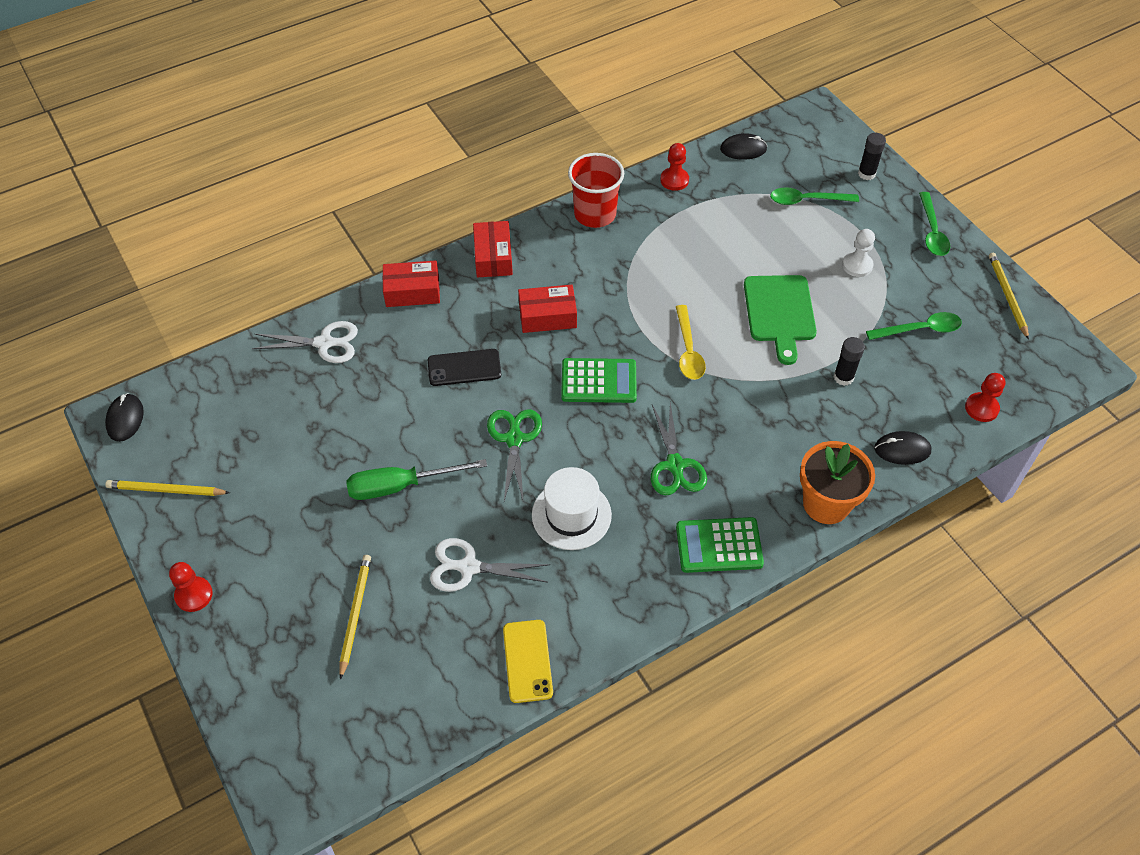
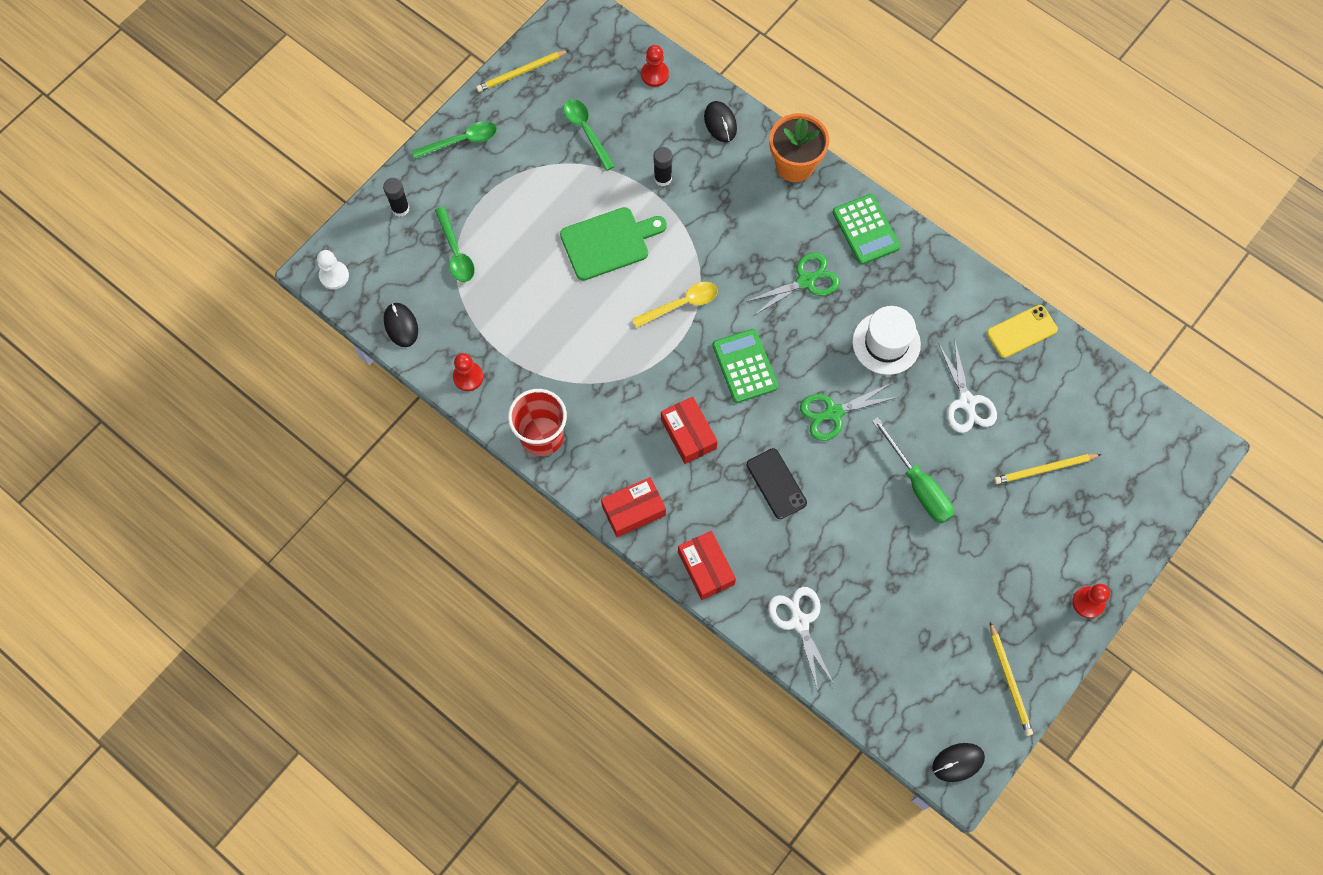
camera: 110 degrees left, 15 degrees up
white pawn [842,229,875,277] -> white pawn moved to [317,250,349,289]

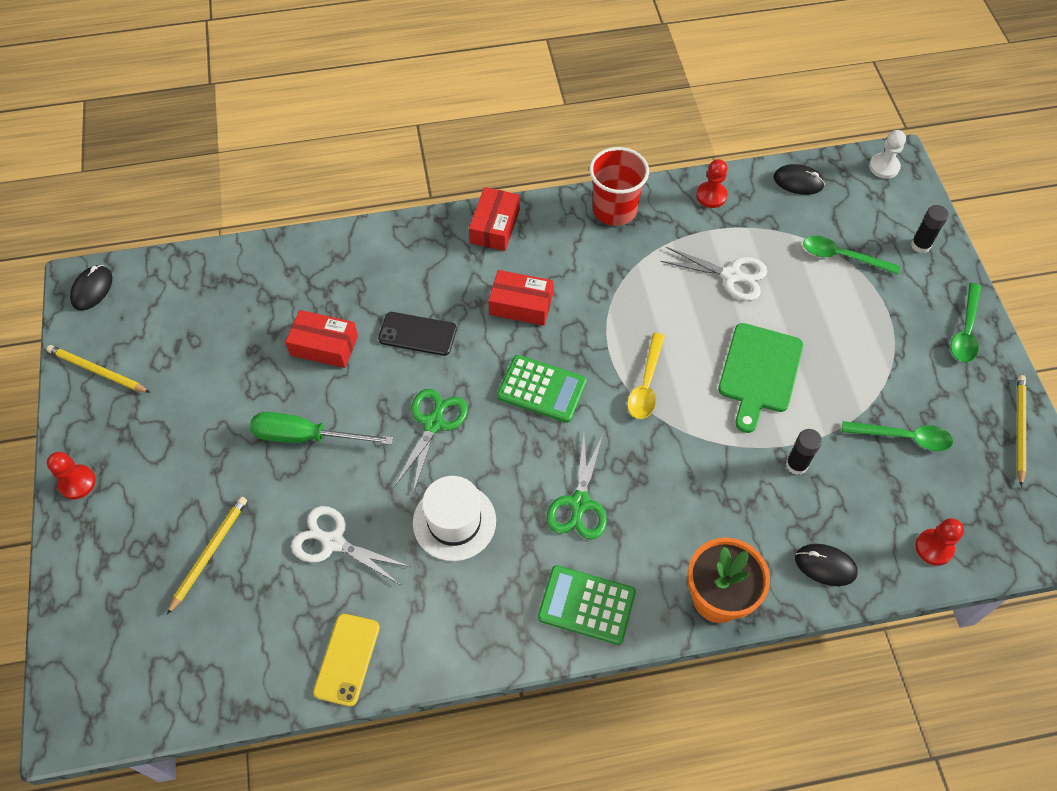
camera: 130 degrees right, 10 degrees down
red box [678,531,736,600] -> red box moved to [285,310,358,368]
white scissors [768,587,835,691] -> white scissors moved to [661,247,767,301]

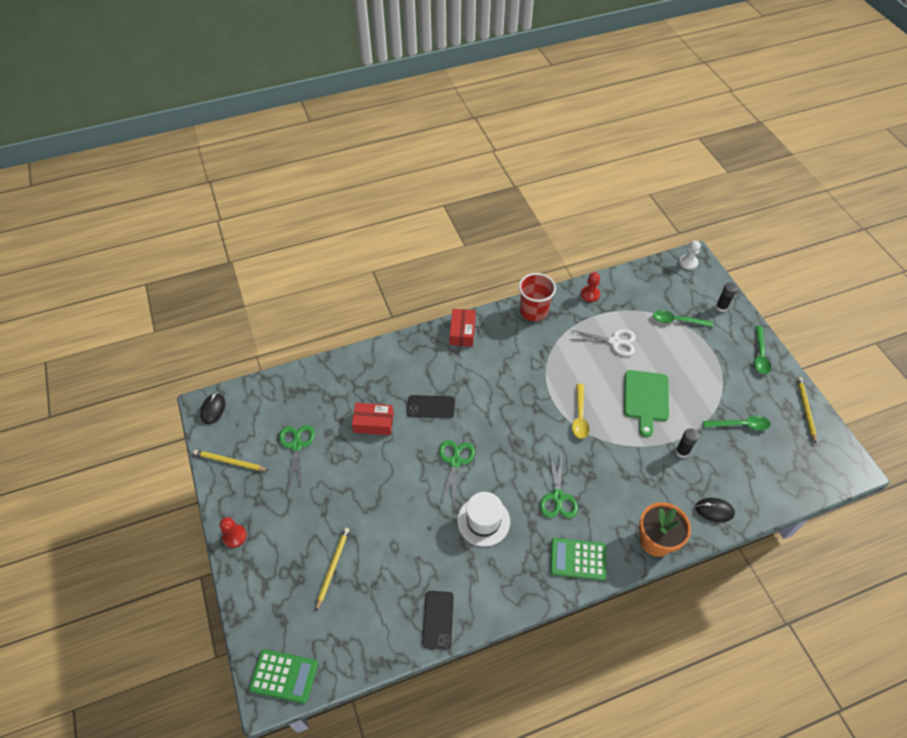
camera: 10 degrees left, 5 degrees down
green screwdriver [250,412,393,445] -> none
white scissors [291,506,410,585] -> none
yellow phone [313,614,380,706] -> black phone [422,591,454,649]
red box [488,270,553,326] -> none
green calculator [497,355,587,423] -> green calculator moved to [249,649,318,704]
black mouse [774,164,825,195] -> none
red pawn [915,518,964,566] -> none
none -> green scissors [279,425,315,490]

